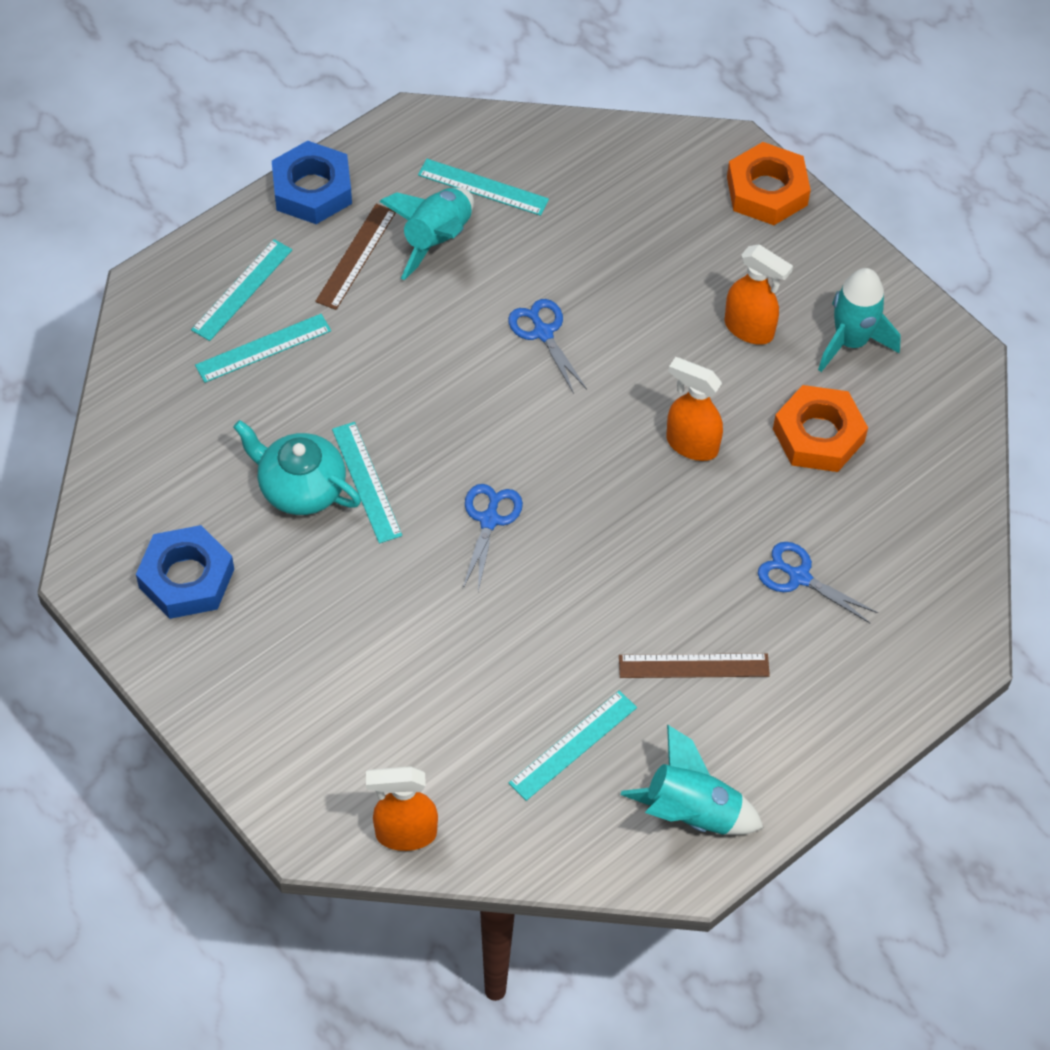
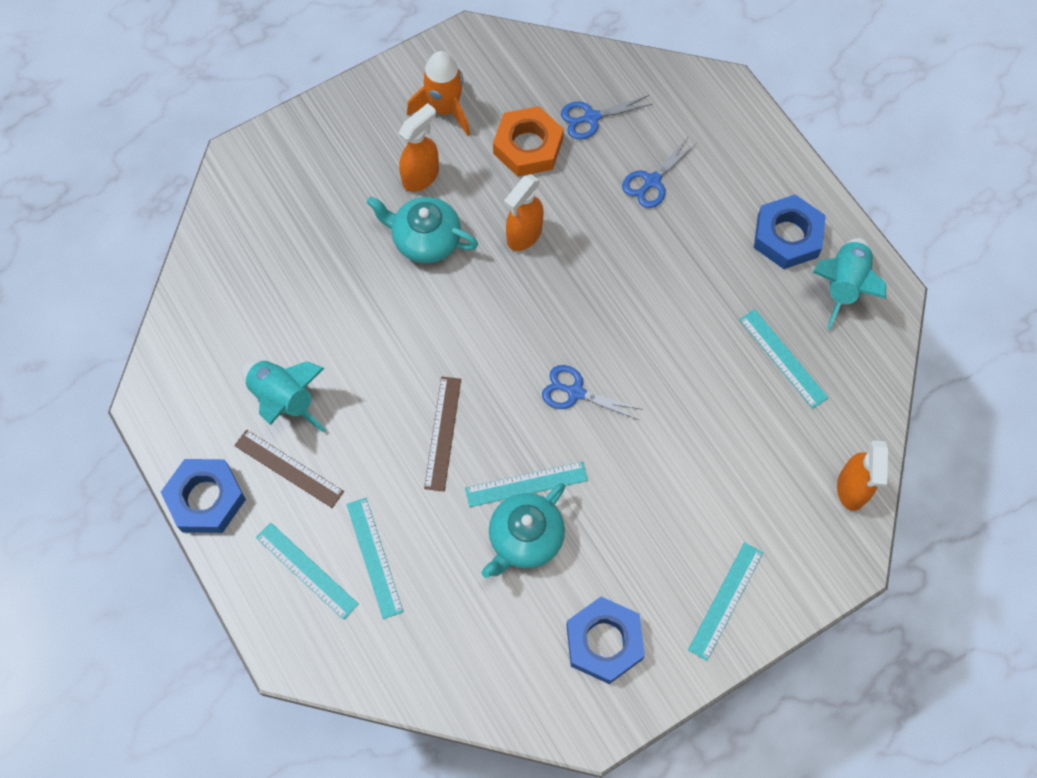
camera: 80 degrees left, 10 degrees up
turquoise ruler [418,159,549,216] -> turquoise ruler moved to [688,542,763,661]
blue scissors [508,299,587,394] -> blue scissors moved to [561,95,653,140]
brown ruler [619,653,770,678] -> brown ruler moved to [424,377,461,491]
orange nut [727,142,811,225] -> none
turquoise rocket [818,268,901,372] -> orange rocket [407,51,470,136]
none -> turquoise teapot [367,196,478,263]
none -> blue nut [754,194,826,269]

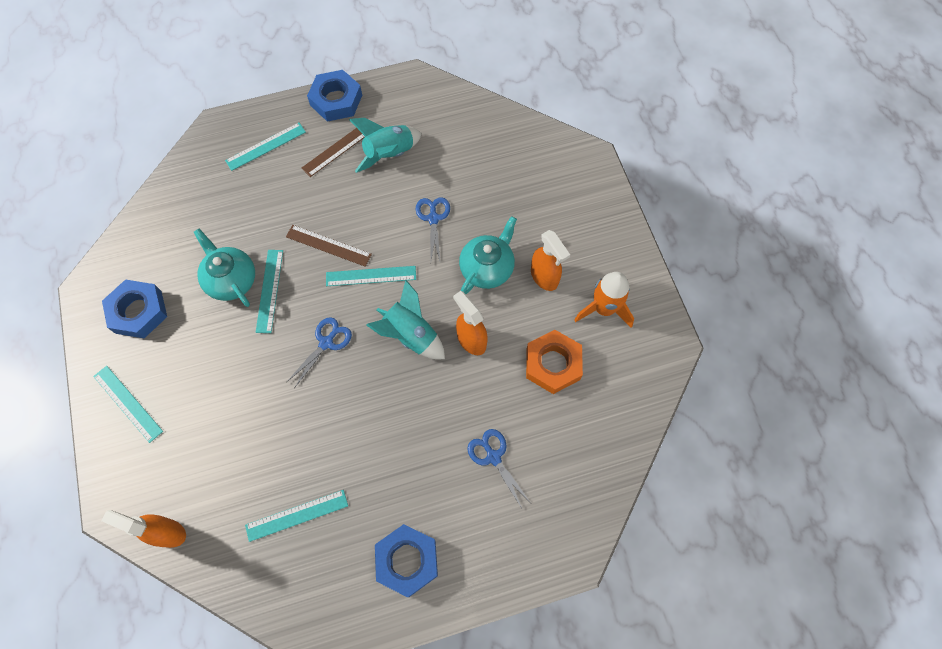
camera: 105 degrees right, 0 degrees up
turquoise ruler [346,498,403,619] -> turquoise ruler moved to [326,266,416,286]
blue scissors [561,95,653,140] -> blue scissors moved to [415,197,450,261]
turquoise rocket [812,238,886,330] -> turquoise rocket moved to [366,280,445,359]

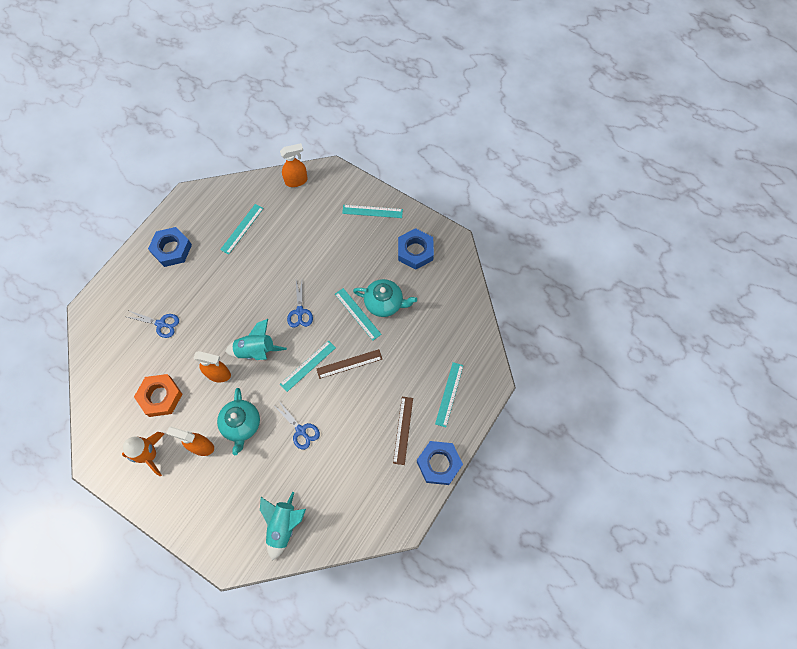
camera: 140 degrees right, 0 degrees up
turquoise rocket [349,118,422,173] -> turquoise rocket moved to [260,492,306,561]

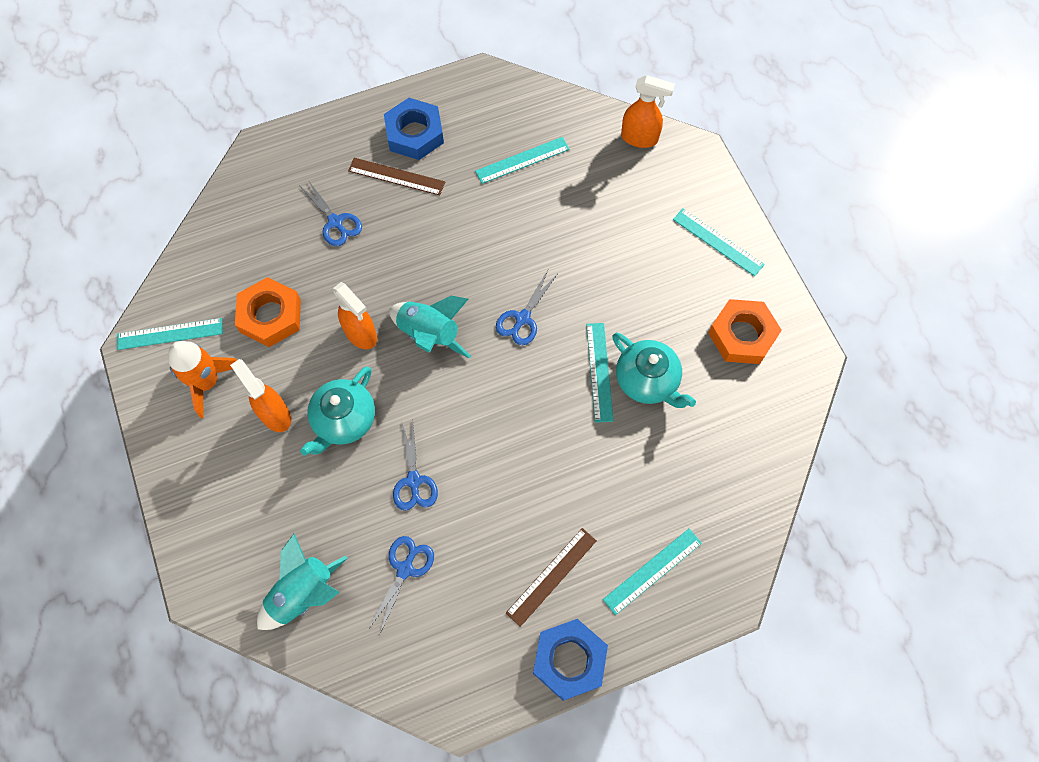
camera: 35 degrees right, 0 degrees up
turquoise ruler [280,340,336,392] -> turquoise ruler moved to [117,318,223,350]
brown ruler [316,349,382,379] -> brown ruler moved to [348,158,445,196]
blue nut [398,228,434,269] -> orange nut [708,299,782,364]
none -> blue scissors [368,536,434,634]

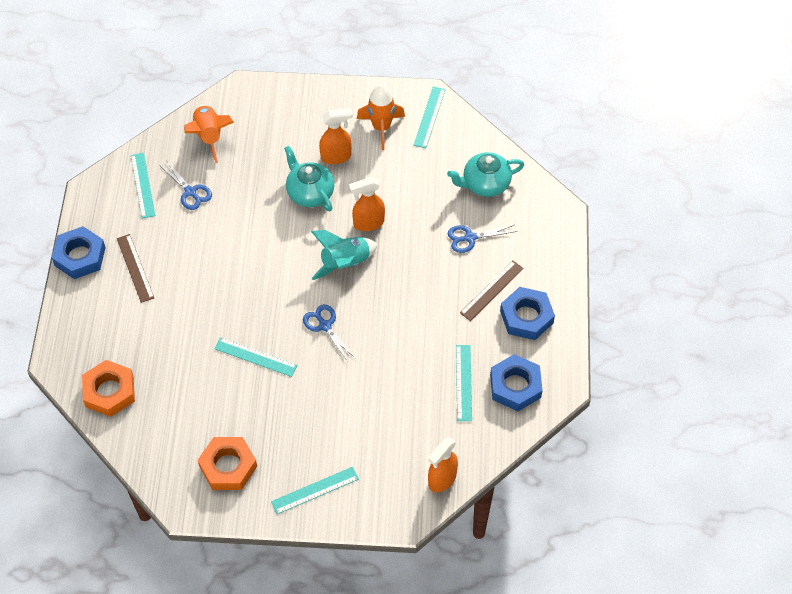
camera: 115 degrees right, 10 degrees down
orange nut [235,277,301,347] -> orange nut moved to [82,360,135,417]
turquoise rocket [257,534,348,630] -> orange rocket [184,105,234,163]
blue scissors [393,420,438,511] -> none
turquoise ruler [603,528,702,615] -> turquoise ruler moved to [131,153,155,219]
turquoise teapot [612,333,696,408] -> turquoise teapot moved to [447,152,524,197]
none -> blue nut [490,354,543,411]

